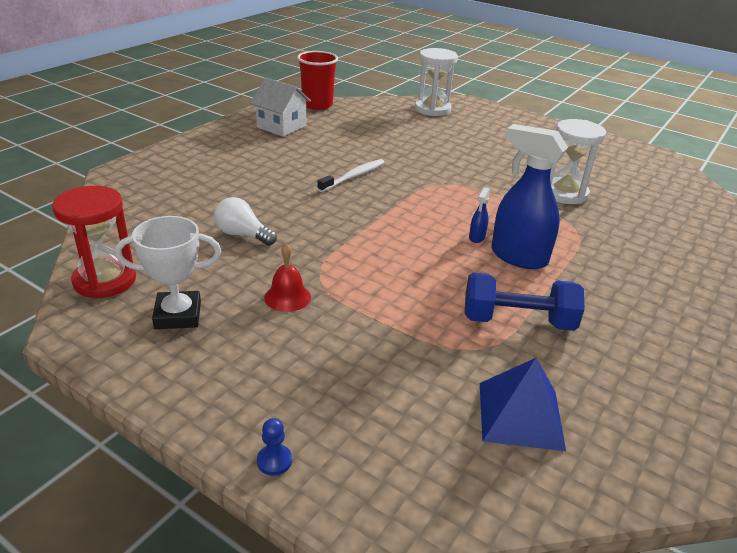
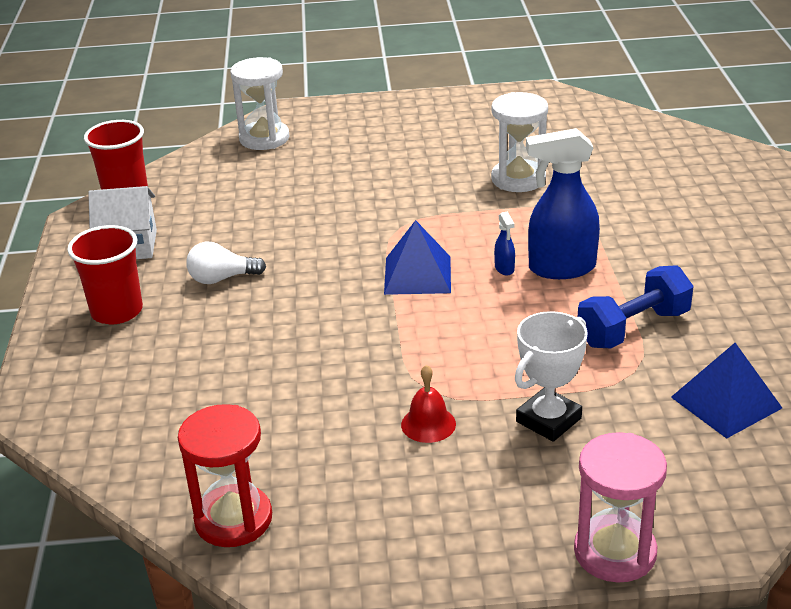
camera: 35 degrees left, 0 degrees up
white trophy [115,216,221,329] -> white trophy moved to [515,311,588,442]
white light bulb [214,197,277,245] -> white light bulb moved to [186,242,266,284]
blue pawn [257,418,292,476] -> pink hourglass [574,432,667,583]
white toothbrush [317,159,385,192] -> none
none -> red cup [67,225,143,324]
none -> blue pyramid [384,220,451,295]

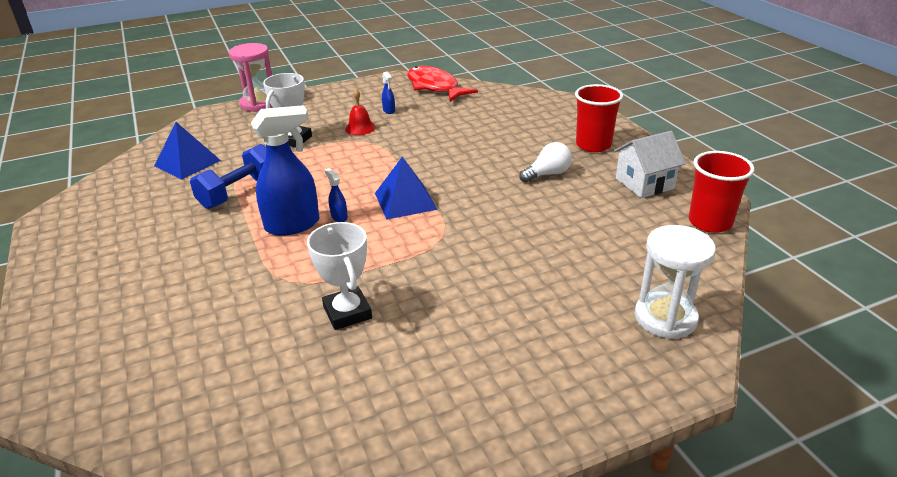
camera: 160 degrees right, 0 degrees up
red hourglass [178,404,272,547] -> red fish [407,66,478,102]
white hourglass [491,92,548,192] -> white trophy [307,222,372,330]
none -> blue spray bottle [382,71,395,114]

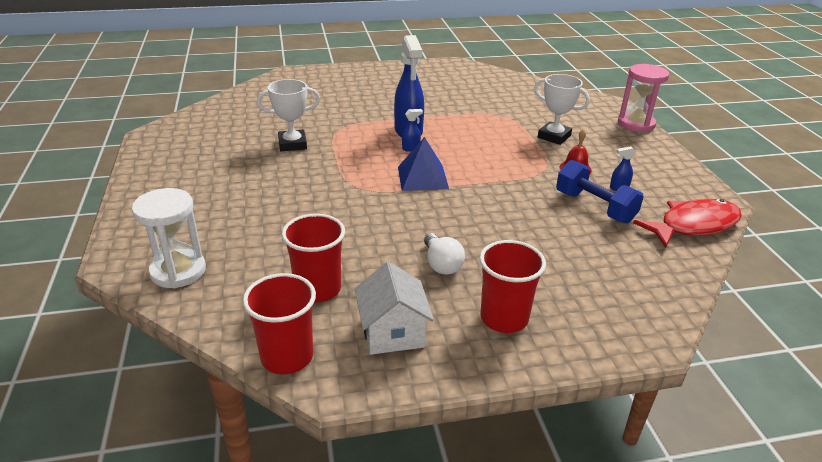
camera: 100 degrees right, 0 degrees up
blue pyramid [154,122,221,180] -> none
blue dumbbell [190,144,266,209] -> blue dumbbell moved to [556,160,644,223]
none -> red cup [282,214,345,302]

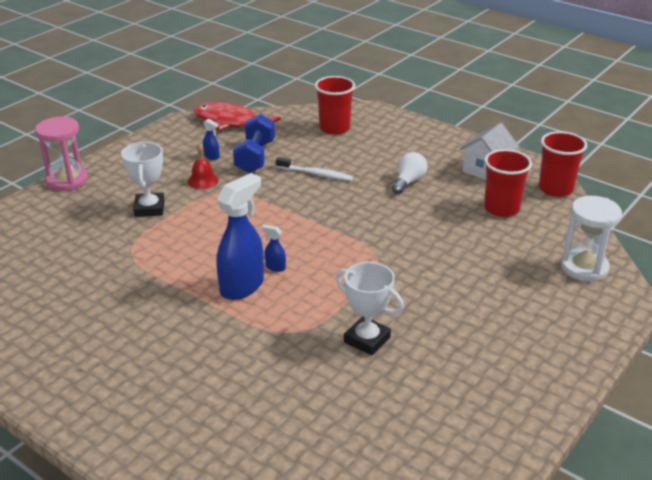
camera: 130 degrees left, 0 degrees up
blue pyramid [398,137,449,191] -> none
red cup [480,240,546,333] -> red cup moved to [315,76,355,135]
none -> white toothbrush [276,157,353,181]

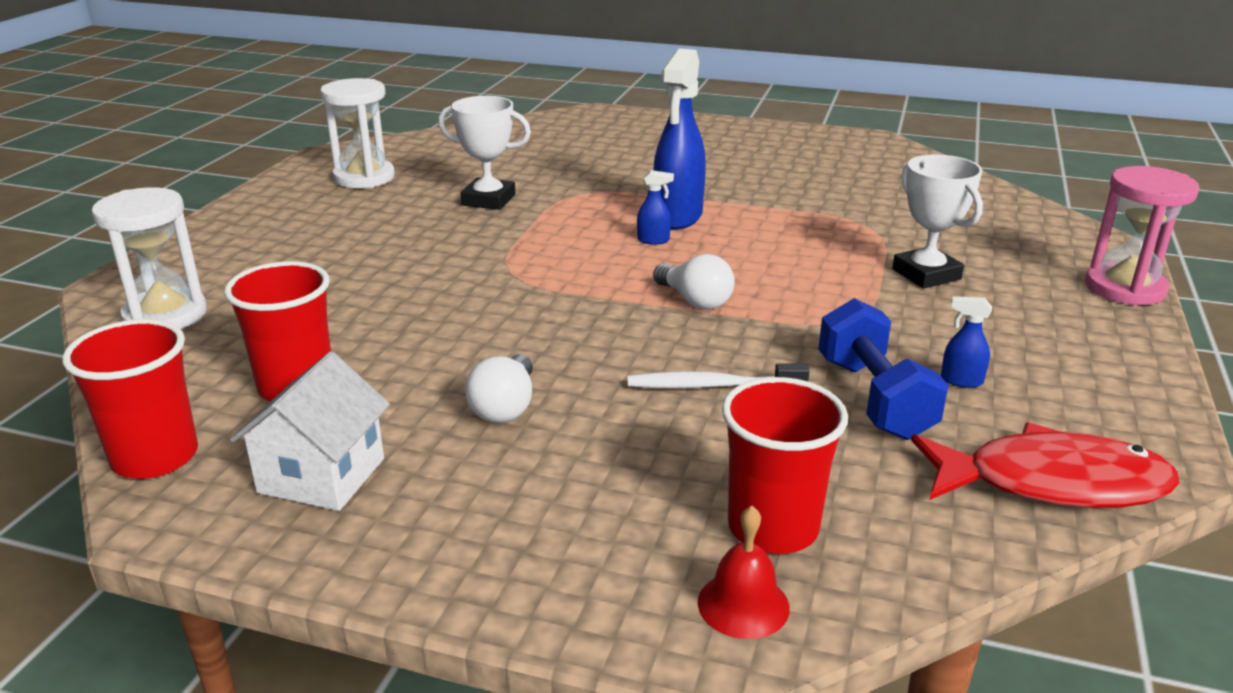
camera: 160 degrees right, 5 degrees down
red bell [187,143,219,189] -> red bell moved to [698,506,790,639]
none -> white hourglass [320,78,395,188]
none -> white light bulb [653,254,735,310]

